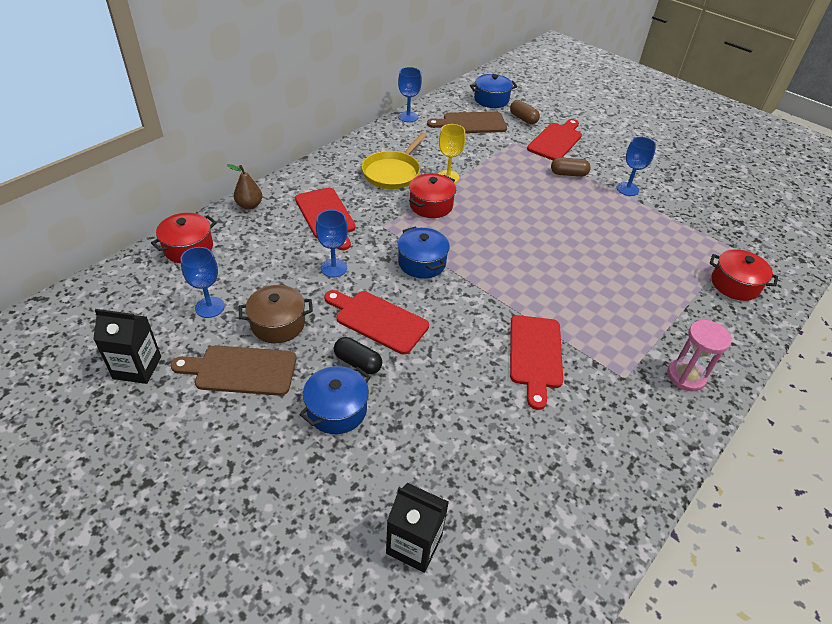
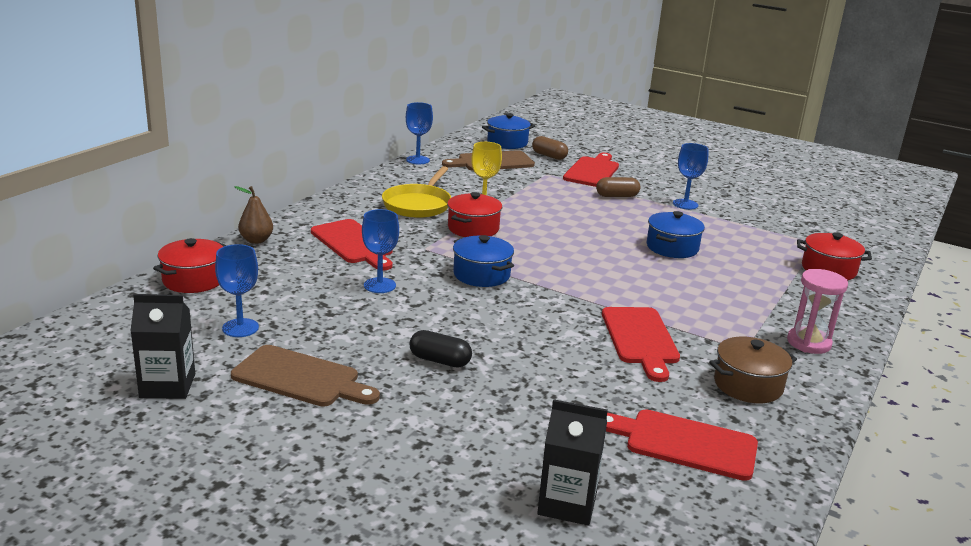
camera: 10 degrees left, 20 degrees down
brown cutting board [171,345,296,396] -> brown cutting board turned 150 degrees counterclockwise [231,345,380,407]
brown pot [239,285,313,343] -> brown pot moved to [709,337,797,403]
blue pot [299,366,371,434] -> blue pot moved to [647,211,705,258]
red cutting board [324,290,429,354] -> red cutting board moved to [606,410,758,481]

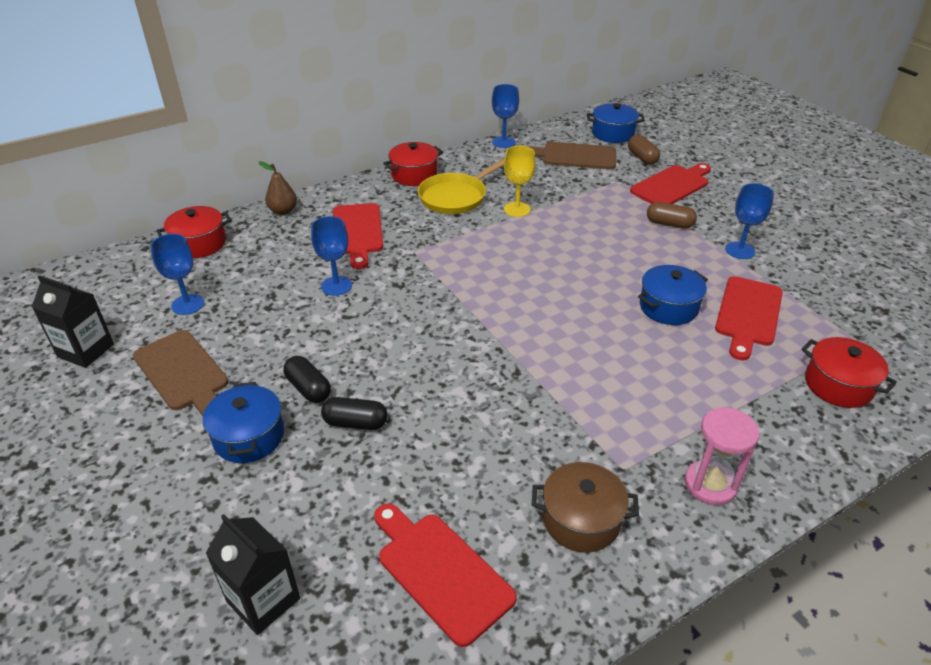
camera: 30 degrees right, 15 degrees up
red pot [447,192,502,237] -> red pot moved to [383,142,443,186]
blue pot [453,235,514,287] -> blue pot moved to [203,382,284,463]
red cutting board [602,307,680,382] -> red cutting board moved to [715,276,783,361]
none -> black capsule [321,397,388,430]

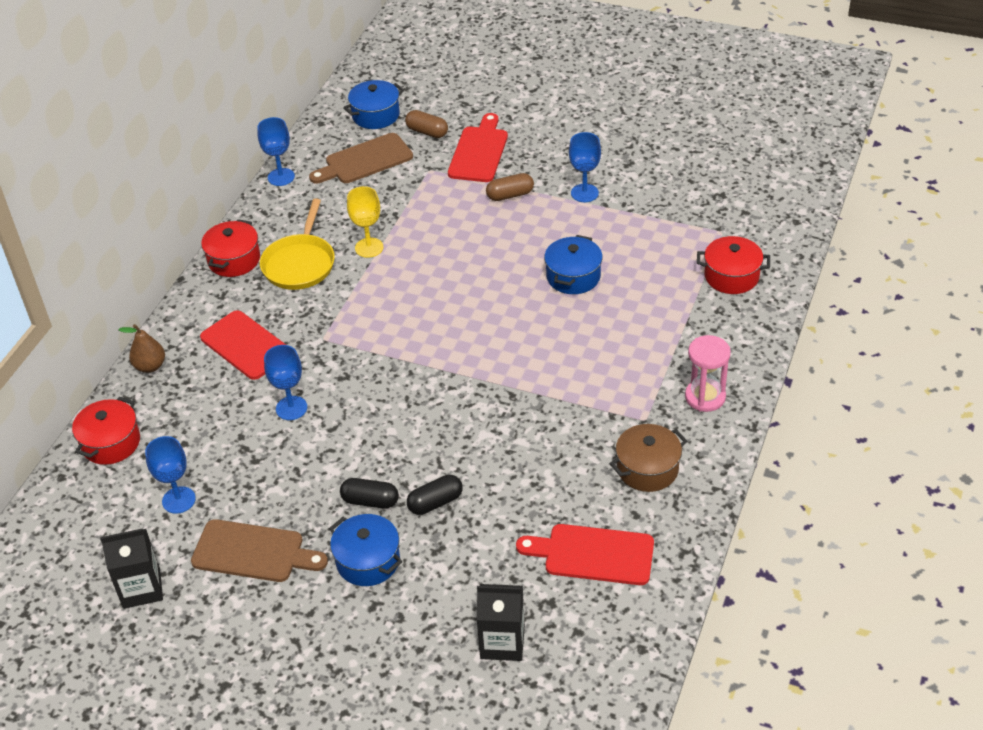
camera: 35 degrees left, 5 degrees up
red cutting board [715,276,783,361] -> none

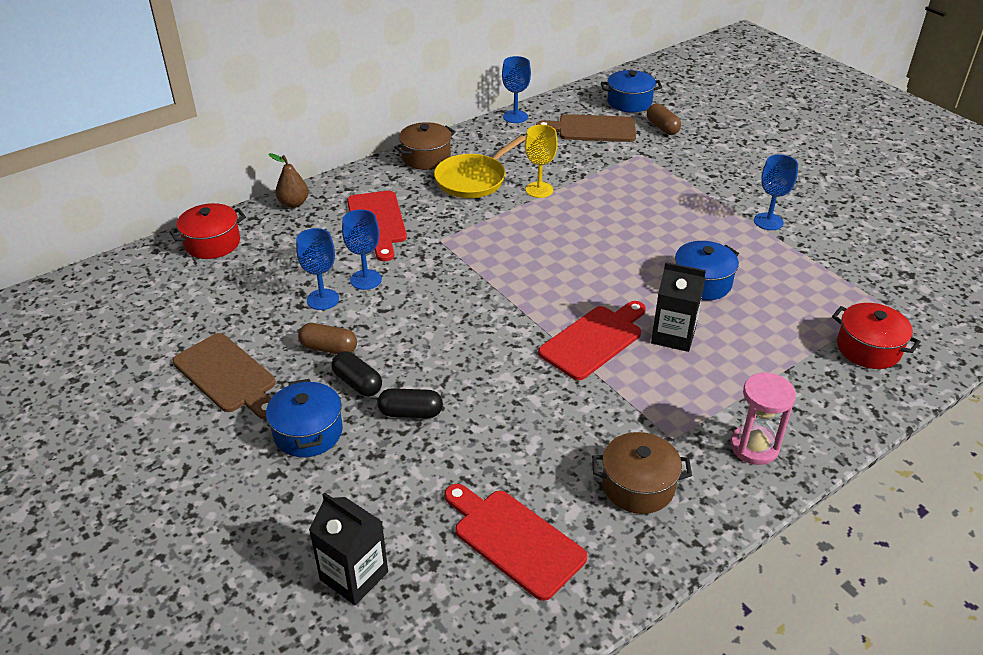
camera: 30 degrees right, 5 degrees down
black carton [100,529,163,609] -> black carton moved to [651,262,706,352]
blue goblet [145,436,196,514] -> blue goblet moved to [296,228,339,310]
red pot [201,219,260,277] -> brown pot [394,122,456,170]
red cutting board [448,113,508,182] -> red cutting board moved to [538,301,646,380]
brown capsule [486,173,534,201] -> brown capsule moved to [298,323,357,354]

